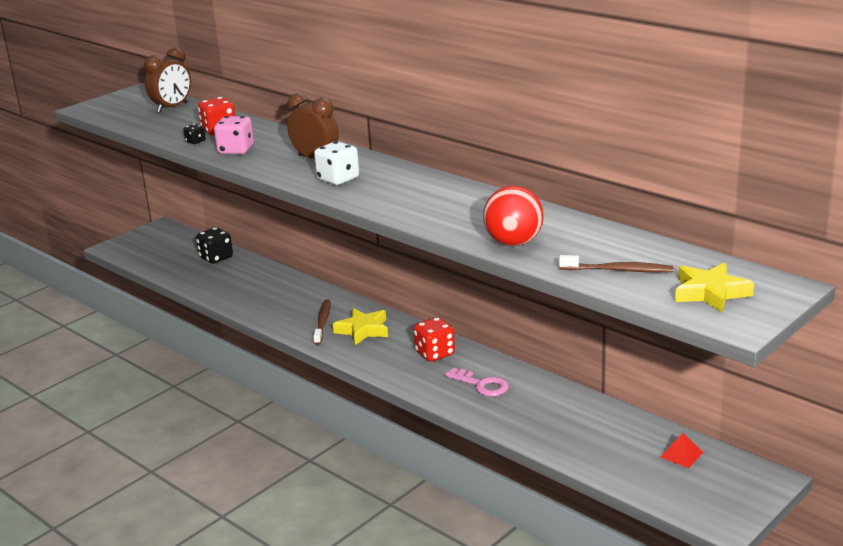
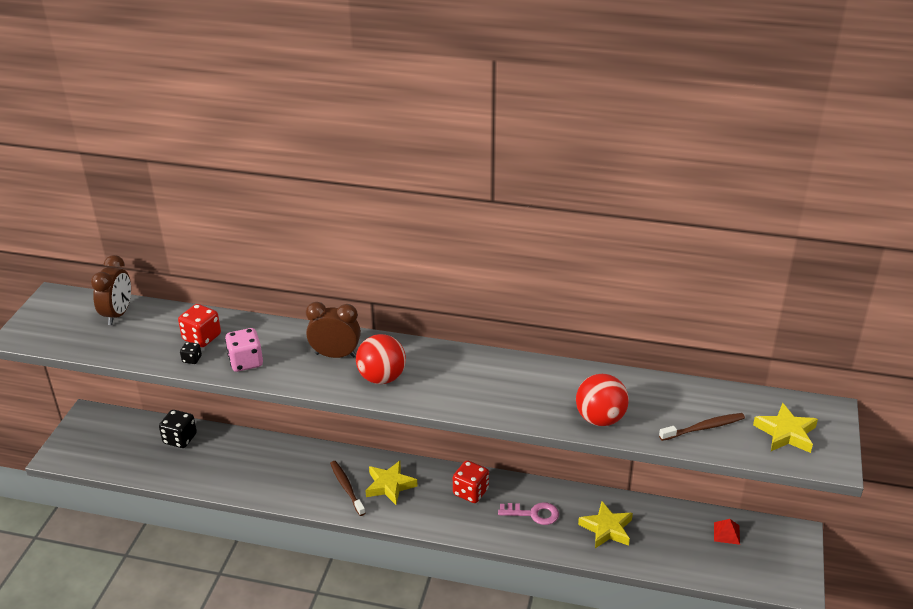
camera: 30 degrees left, 10 degrees up
white dice [314,141,359,185] -> red ball [356,334,406,384]
none -> yellow star [578,501,633,548]

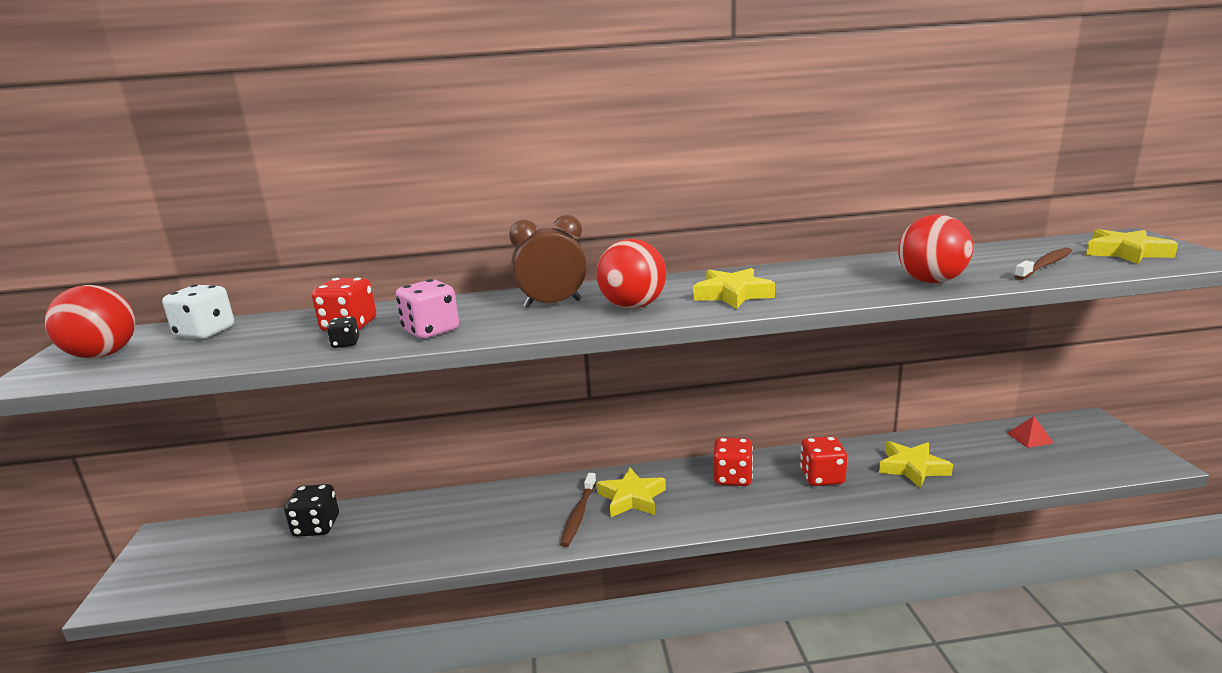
camera: 20 degrees left, 15 degrees down
brown clock [91,255,131,325] -> white dice [162,284,234,339]
brown toothbrush [330,461,365,516] -> brown toothbrush turned 120 degrees counterclockwise [560,473,597,547]
pink key [498,502,559,525] -> red dice [800,436,847,486]
none -> red ball [45,285,135,358]
none -> yellow star [693,268,775,309]

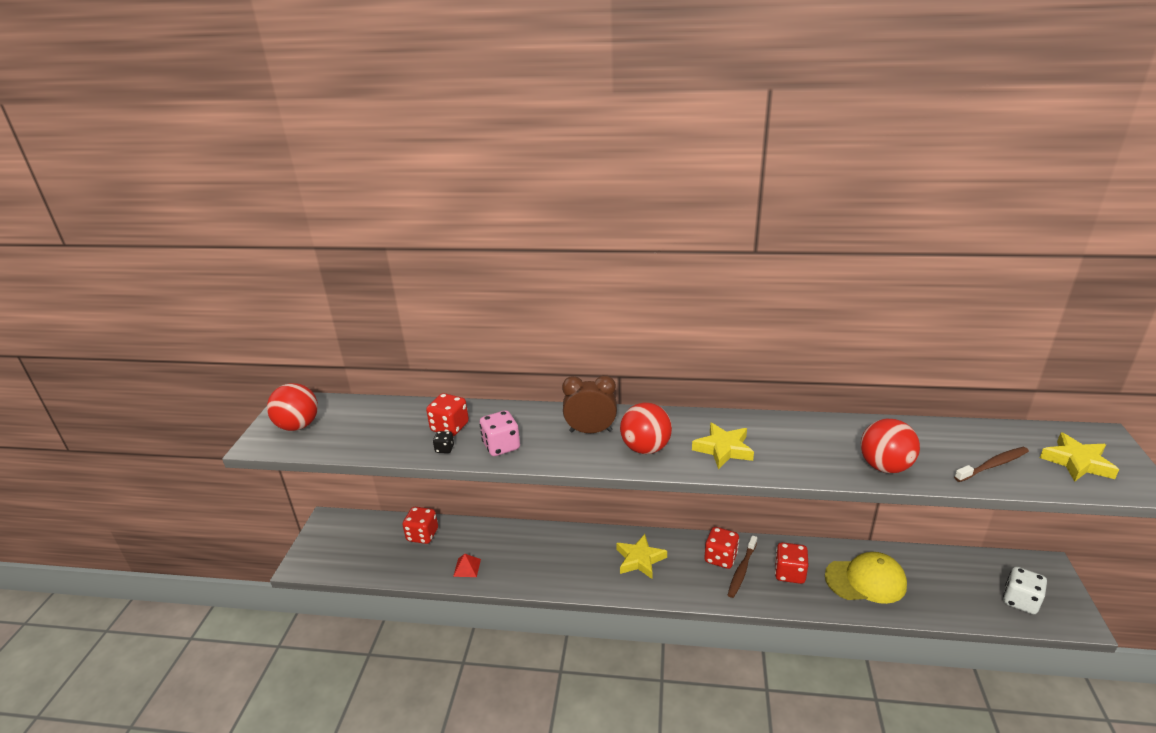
camera: 15 degrees right, 10 degrees up
white dice [162,284,234,339] -> white dice moved to [1003,567,1047,614]
black dice [284,484,339,537] -> red dice [402,507,438,544]
brown toothbrush [560,473,597,547] -> brown toothbrush moved to [728,535,757,598]
yellow star [879,441,953,489] -> yellow cap [825,552,907,604]
red pyramid [1007,416,1054,448] -> red pyramid moved to [453,554,481,577]

